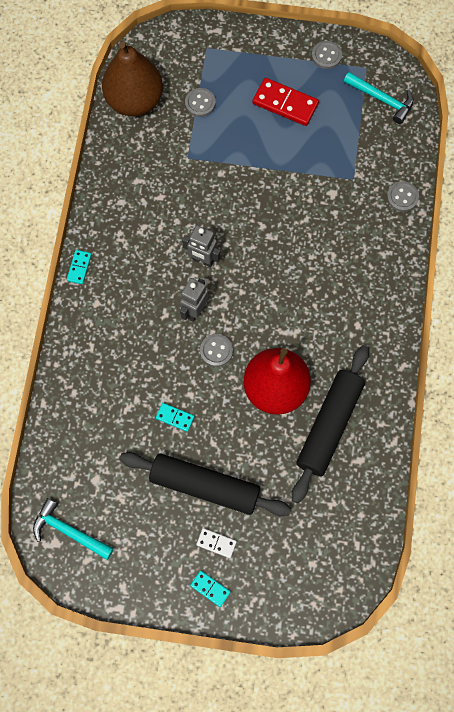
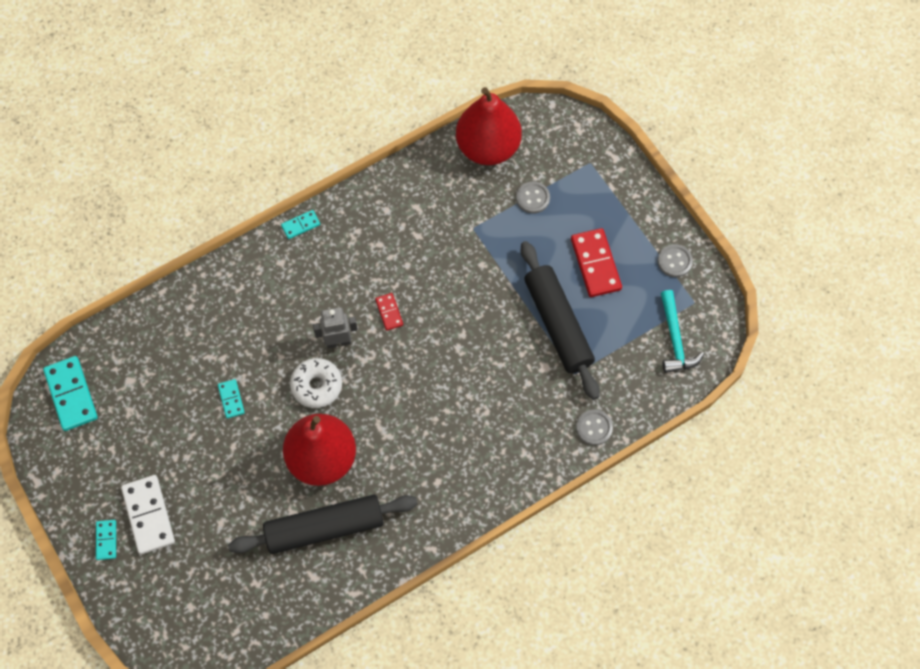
camera: 50 degrees right, 5 degrees down
turquoise hammer [33,498,114,560] -> turquoise domino [43,356,98,431]
brown pear [102,42,163,116] -> red pear [456,87,522,165]
black rolling pin [119,452,291,516] -> black rolling pin moved to [521,241,600,400]
grey robot [182,225,221,267] -> red domino [375,293,403,331]
white domino [196,528,237,558] -> white domino [121,475,175,554], size x1.89
grey button [200,334,233,367] -> white donut [290,358,342,408]

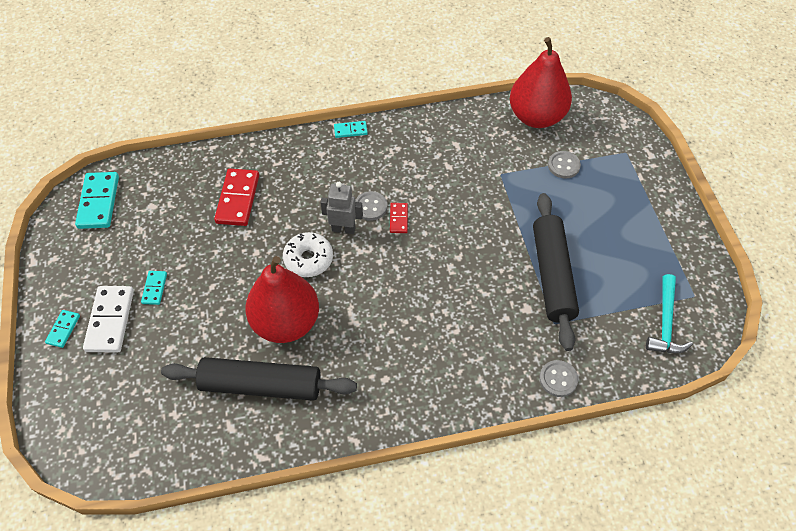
camera: 20 degrees right, 10 degrees down
turquoise domino [218,379,245,419] -> turquoise domino moved to [141,271,167,305]
red domino [571,228,622,297] -> red domino moved to [214,169,259,226]
grey button [658,244,693,277] -> grey button moved to [355,191,387,221]

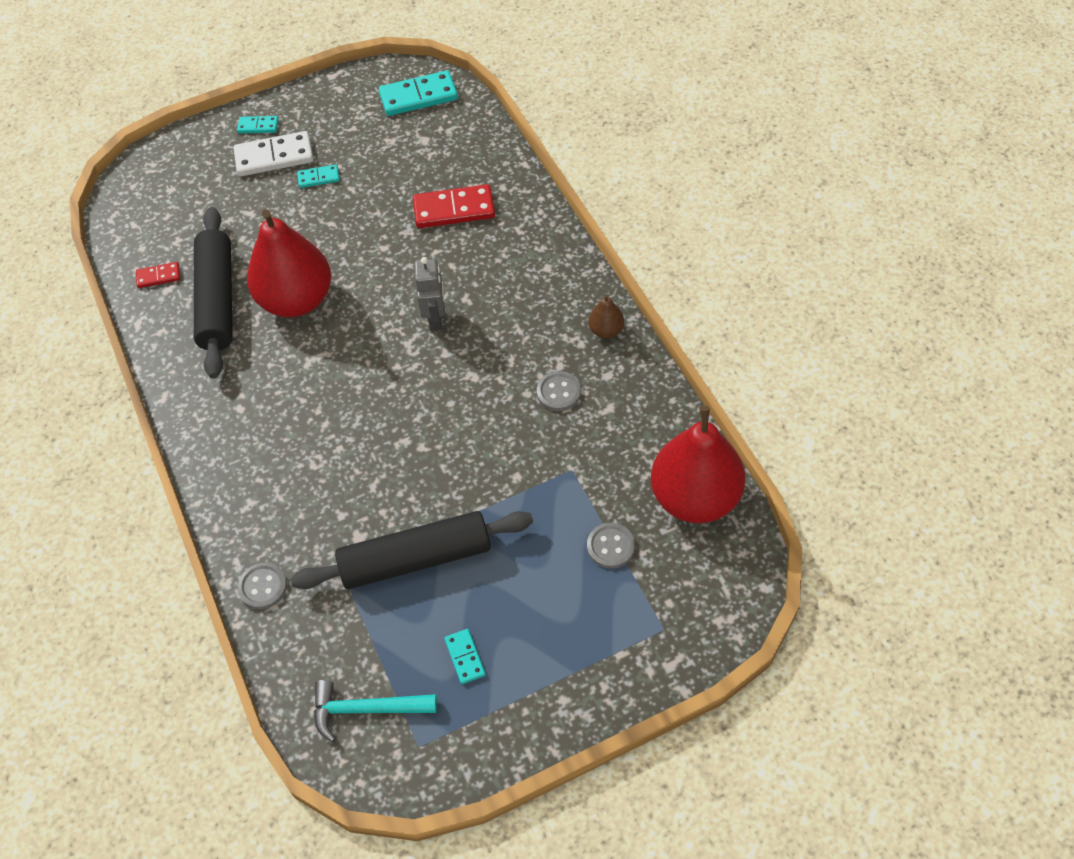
camera: 80 degrees right, 0 degrees up
white donut [283,232,333,277] -> none
turquoise domino [334,121,368,138] -> turquoise domino moved to [445,629,486,684]
grey button [355,191,387,221] -> grey button moved to [537,371,581,411]
red domino [390,203,408,233] -> red domino moved to [136,262,180,288]
none -> brown pear [588,294,624,338]

